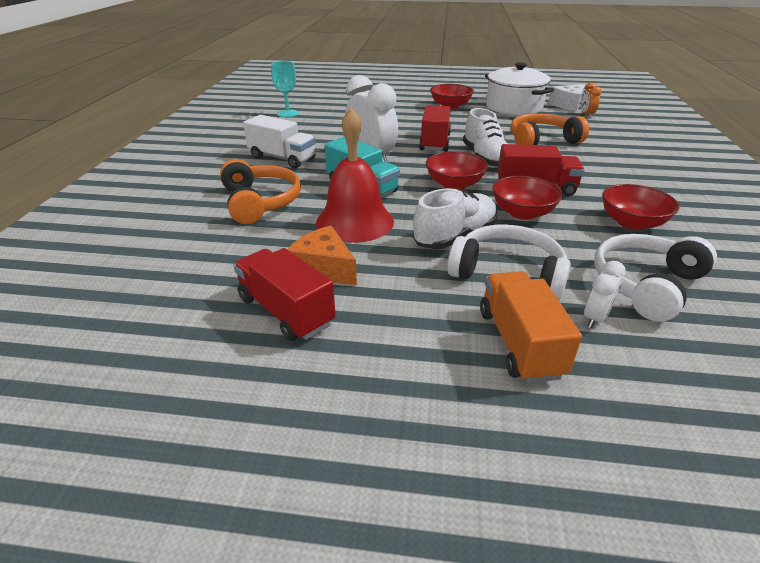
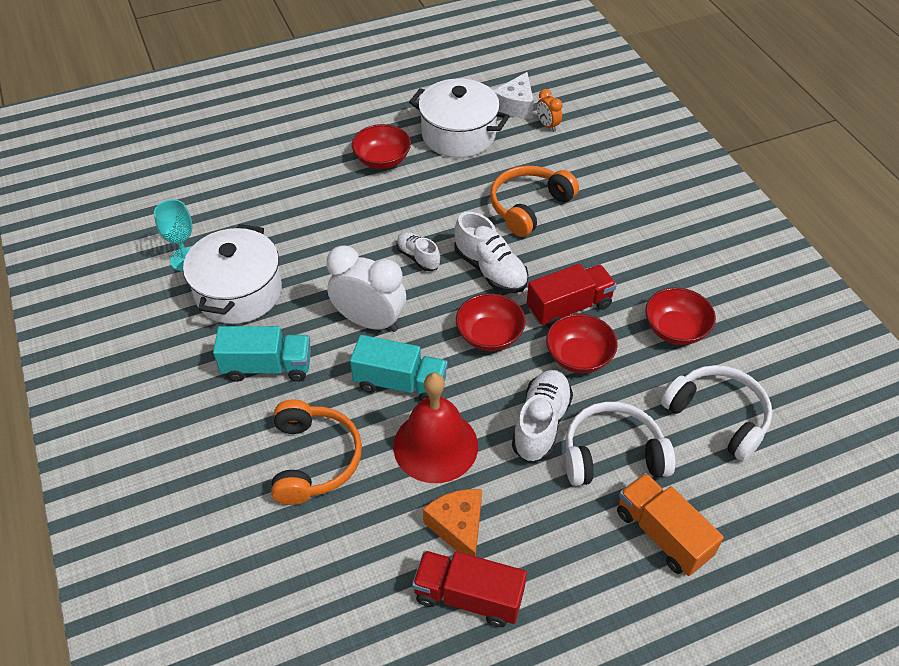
camera: 30 degrees left, 15 degrees up
orange headphones [220,159,301,224] -> orange headphones turned 45 degrees clockwise [271,400,362,505]
white truck [243,115,316,168] -> turquoise truck [213,326,311,382]
orange cheese [287,226,357,286] -> orange cheese turned 60 degrees clockwise [423,489,482,556]
red truck [419,105,451,152] -> white shoe [396,232,440,271]
white clock [584,260,626,328] -> none
white headphones [594,234,717,322] -> white headphones turned 120 degrees clockwise [661,365,772,462]
none -> white pot [183,224,282,324]

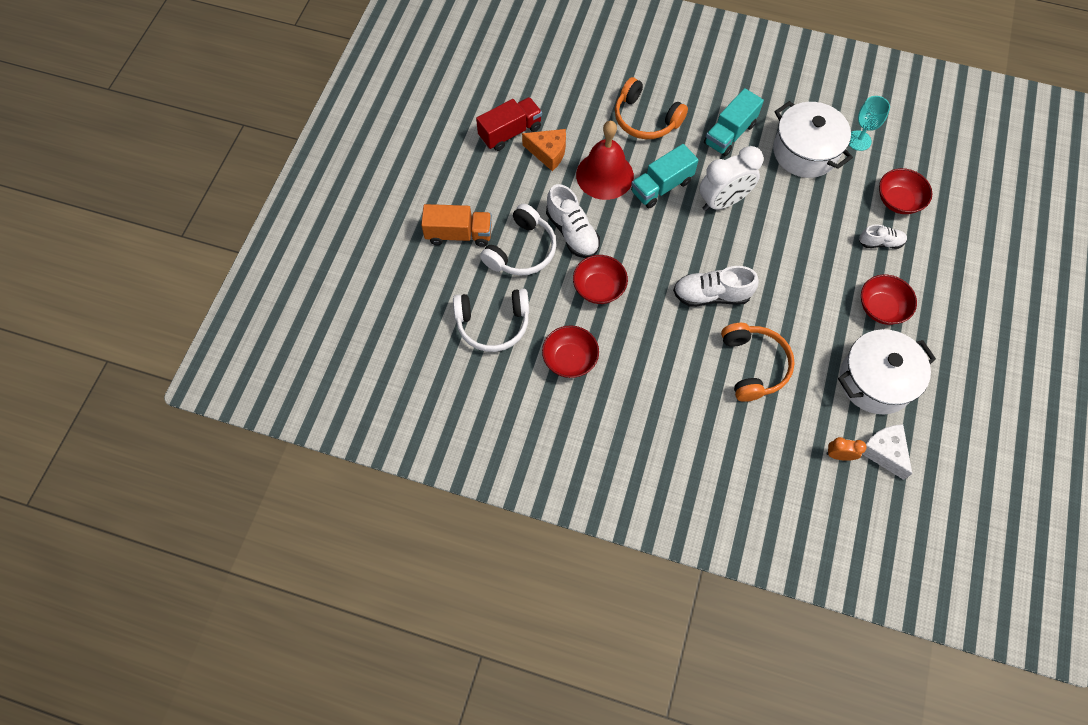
camera: 130 degrees right, 15 degrees up
white shoe [396,232,440,271] -> white shoe moved to [859,224,907,249]
red bowl [456,293,526,351] -> red bowl moved to [879,168,932,214]
red truck [527,264,617,328] -> none

